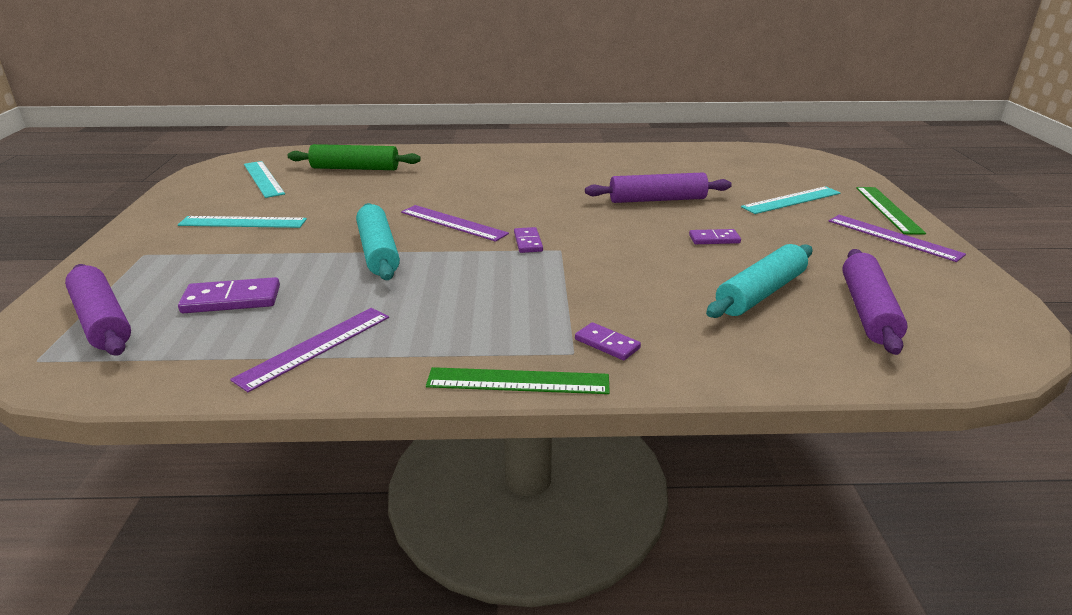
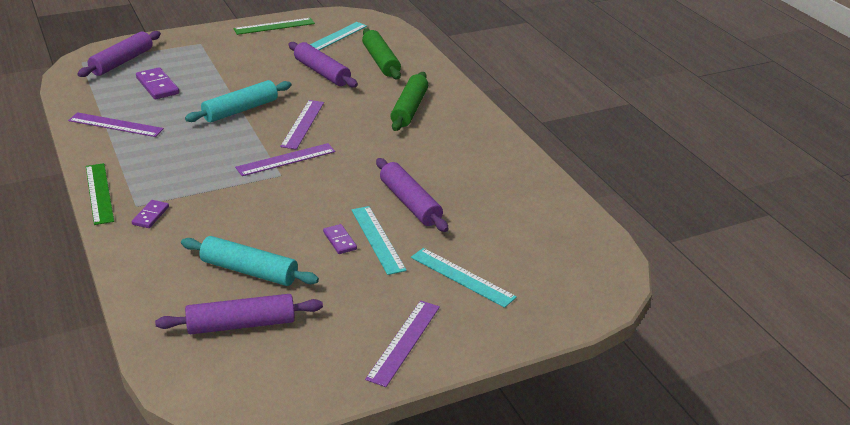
camera: 65 degrees right, 5 degrees up
turquoise ruler [178,216,307,228] -> turquoise ruler moved to [352,206,407,275]
purple domino [514,227,543,253] -> purple ruler [235,143,335,176]
green ruler [856,187,926,234] -> green ruler moved to [233,18,315,35]
none -> purple rolling pin [288,42,358,87]
none -> green rolling pin [390,72,428,131]

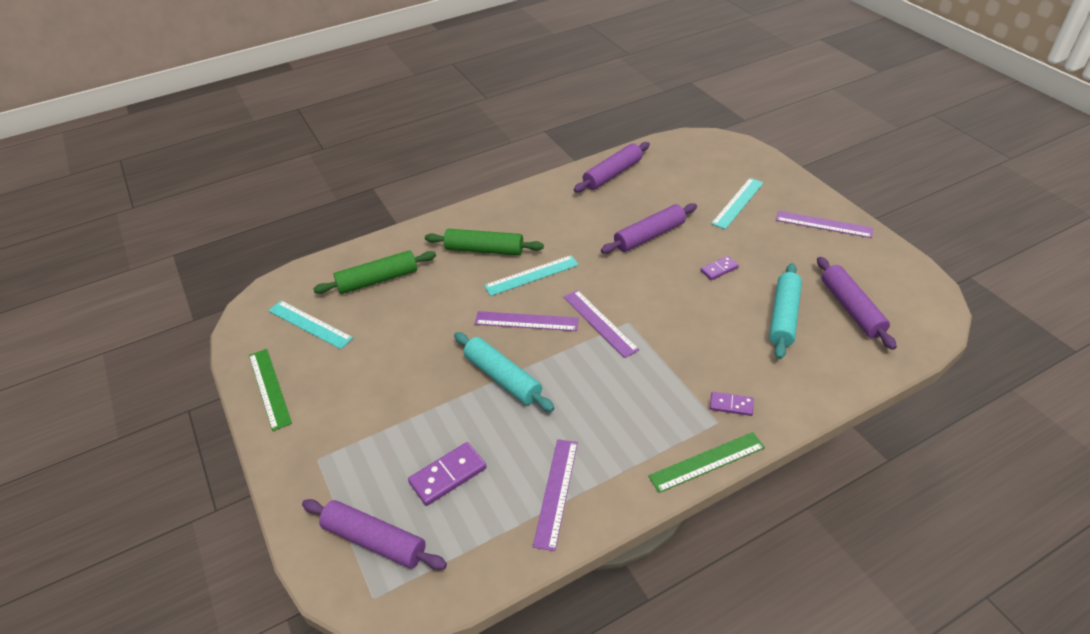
camera: 90 degrees left, 10 degrees up
purple rolling pin [288,42,358,87] -> purple rolling pin moved to [574,142,650,192]
turquoise ruler [352,206,407,275] -> turquoise ruler moved to [484,255,579,296]

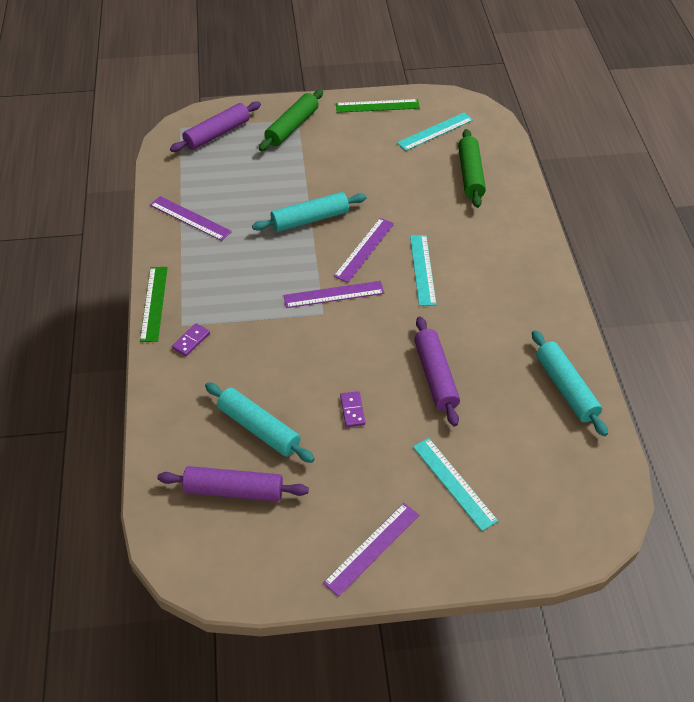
camera: 110 degrees right, 5 degrees up
purple domino [408,442,487,506] -> none
green rolling pin [425,229,544,255] -> green rolling pin moved to [259,89,323,151]
purple rolling pin [574,142,650,192] -> turquoise rolling pin [532,330,608,436]

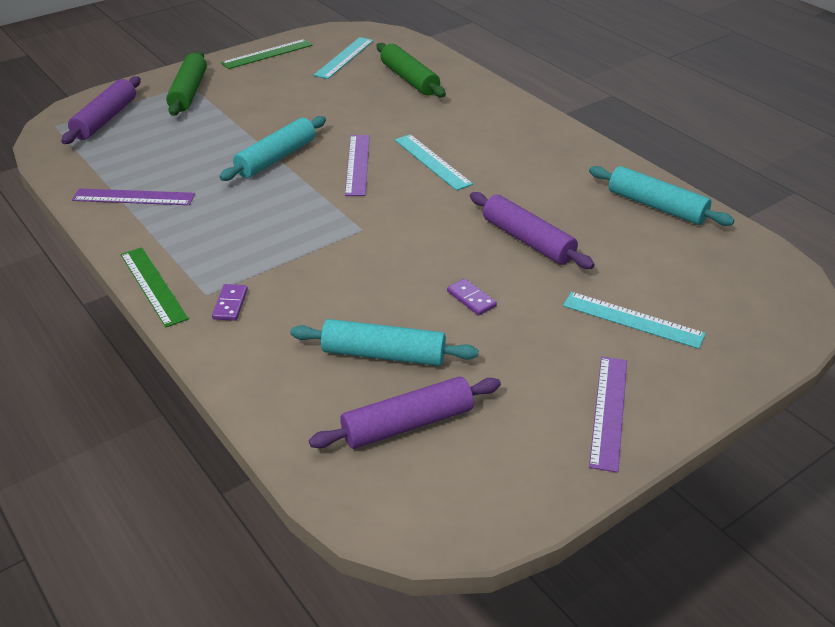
camera: 30 degrees left, 10 degrees down
purple ruler [283,281,384,308] -> none

